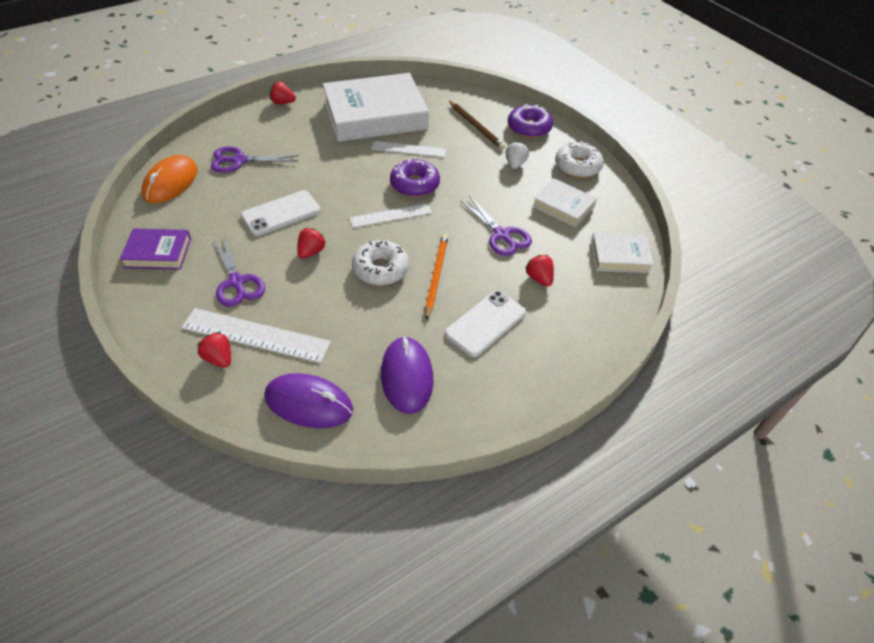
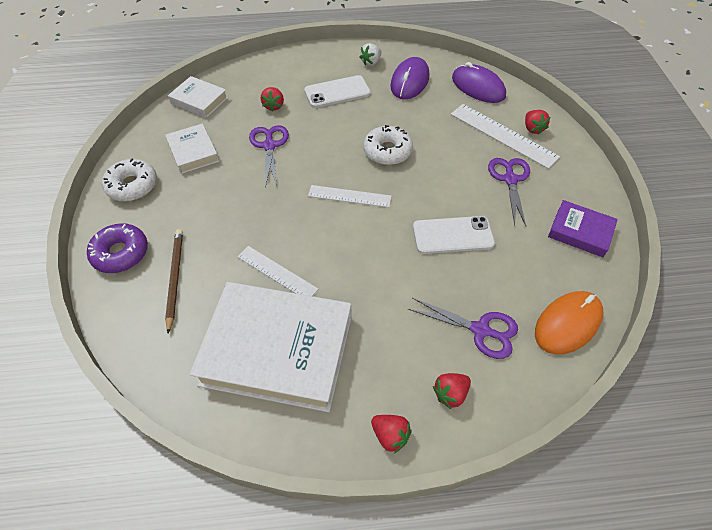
camera: 150 degrees left, 5 degrees up
red strawberry [297,228,326,259] -> red strawberry moved to [433,373,471,409]
purple donut [390,159,440,197] -> none
orange pencil [425,234,448,320] -> none
white strawberry [505,141,529,169] -> white strawberry moved to [359,43,382,66]

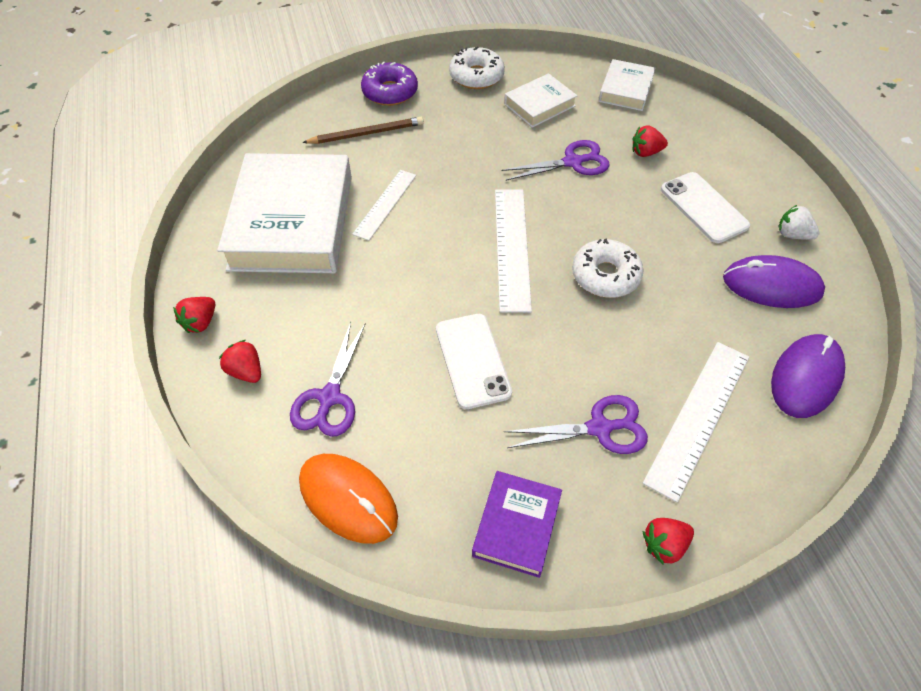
camera: 80 degrees right, 0 degrees up
white ruler [308,185,392,207] -> white ruler [495,190,532,313], size x1.54
red strawberry [525,110,550,135] -> red strawberry moved to [643,518,694,565]

